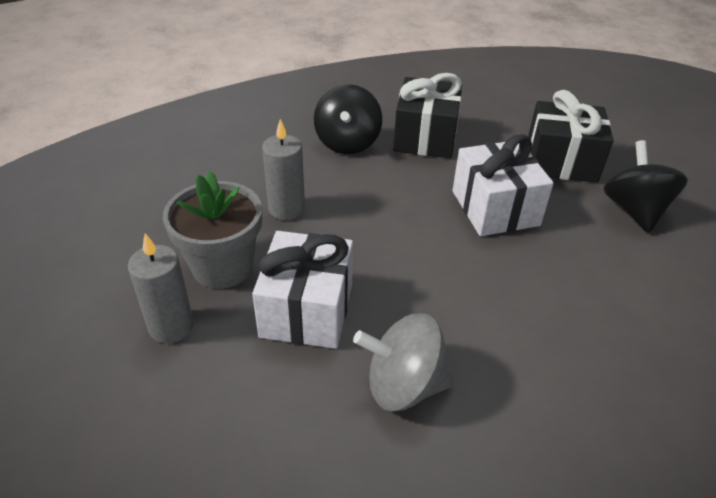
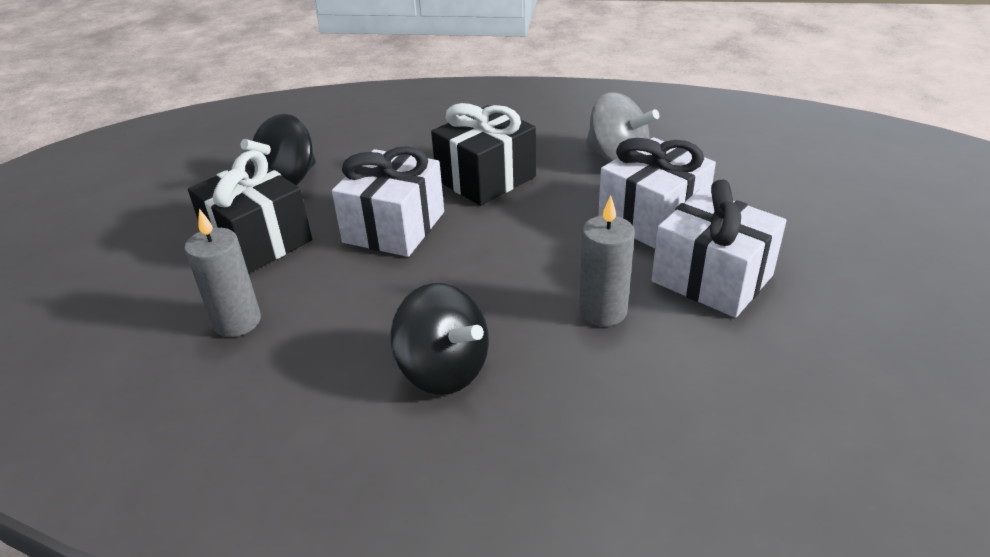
camera: 140 degrees left, 5 degrees down
grey candle [128,233,194,343] -> grey candle moved to [184,209,261,337]
grey flower pot [163,171,262,289] -> white gift [652,179,786,318]
black spinning top [314,84,382,154] -> black spinning top turned 90 degrees clockwise [390,283,489,395]
black gift [393,73,462,158] -> black gift moved to [431,103,536,206]

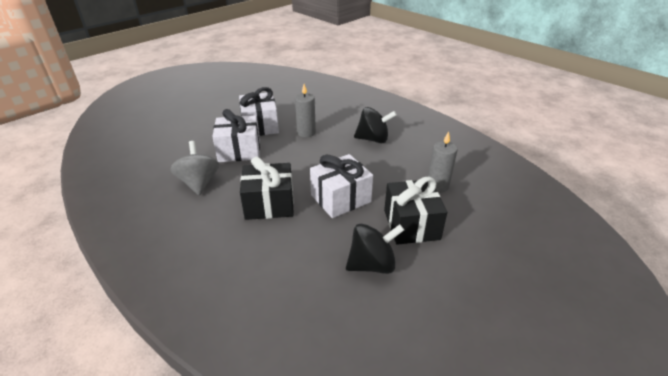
camera: 145 degrees left, 0 degrees up
black spinning top [390,283,489,395] -> black spinning top turned 105 degrees clockwise [354,107,397,143]

